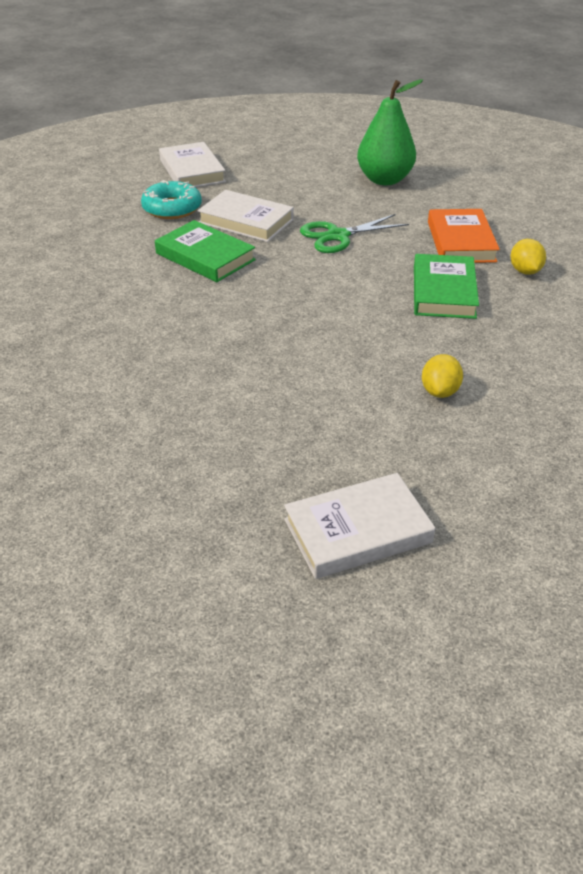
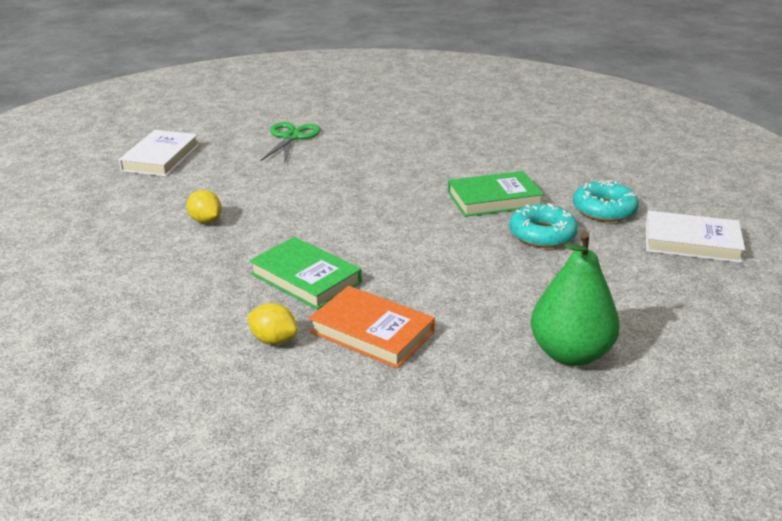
camera: 125 degrees right, 10 degrees down
white book [198,190,294,242] -> turquoise donut [509,203,578,248]
green scissors [300,214,409,253] -> green scissors moved to [261,122,321,163]

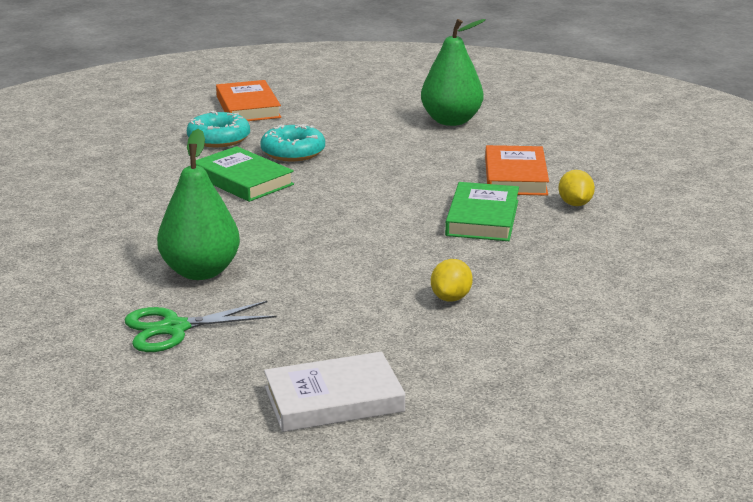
camera: 120 degrees left, 5 degrees down
white book [646,210,745,263] -> orange book [216,80,281,121]
none -> green pear [157,129,240,280]

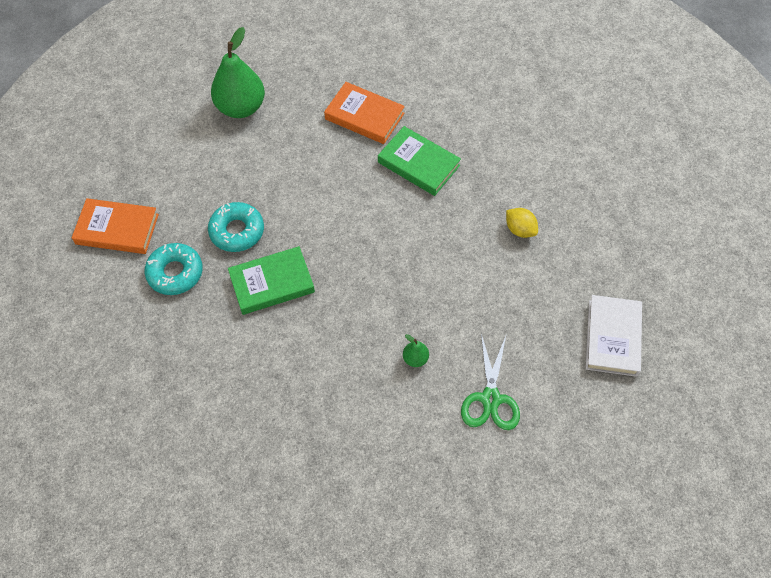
camera: 65 degrees left, 35 degrees up
green pear [157,129,240,280] -> green pear [403,334,429,367], size x0.43
yellow lemon [558,170,595,206] -> none

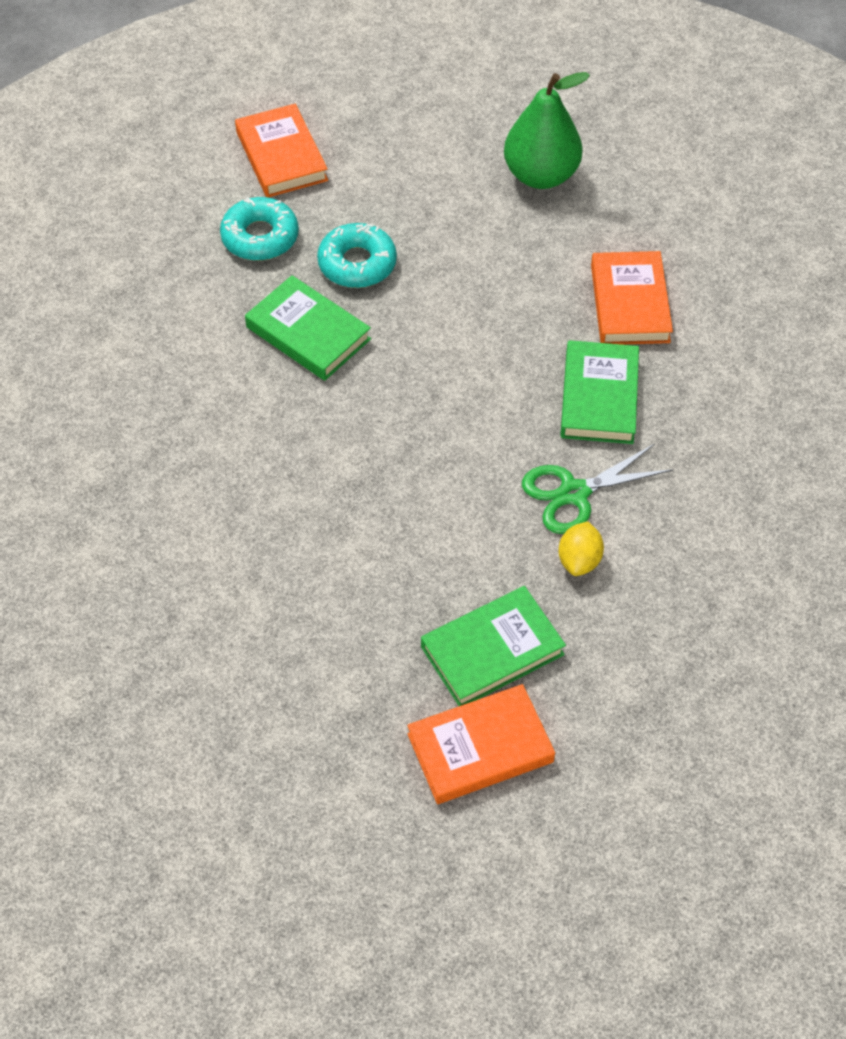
camera: 60 degrees right, 5 degrees down
green pear [403,334,429,367] -> none
green scissors [461,334,520,430] -> green scissors moved to [522,444,673,534]
white book [586,295,642,377] -> orange book [407,684,555,804]
none -> green book [421,586,566,706]

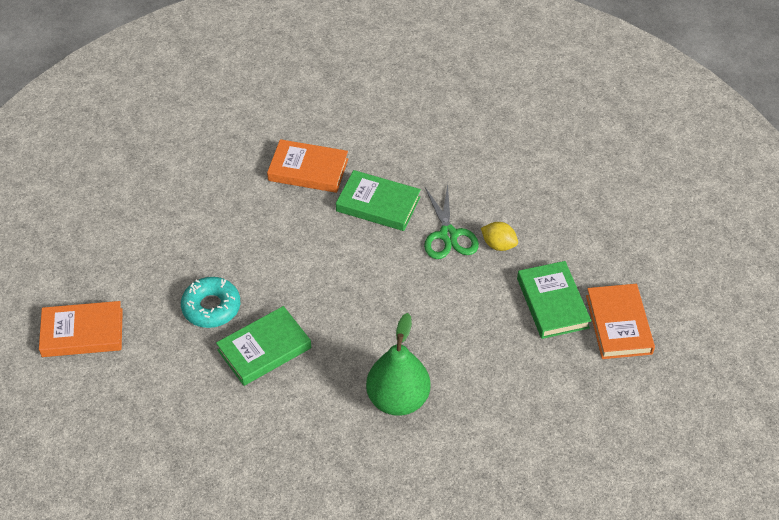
camera: 75 degrees left, 5 degrees down
turquoise donut [220,197,299,261] -> none
green pear [504,72,590,189] -> green pear moved to [366,313,431,416]

